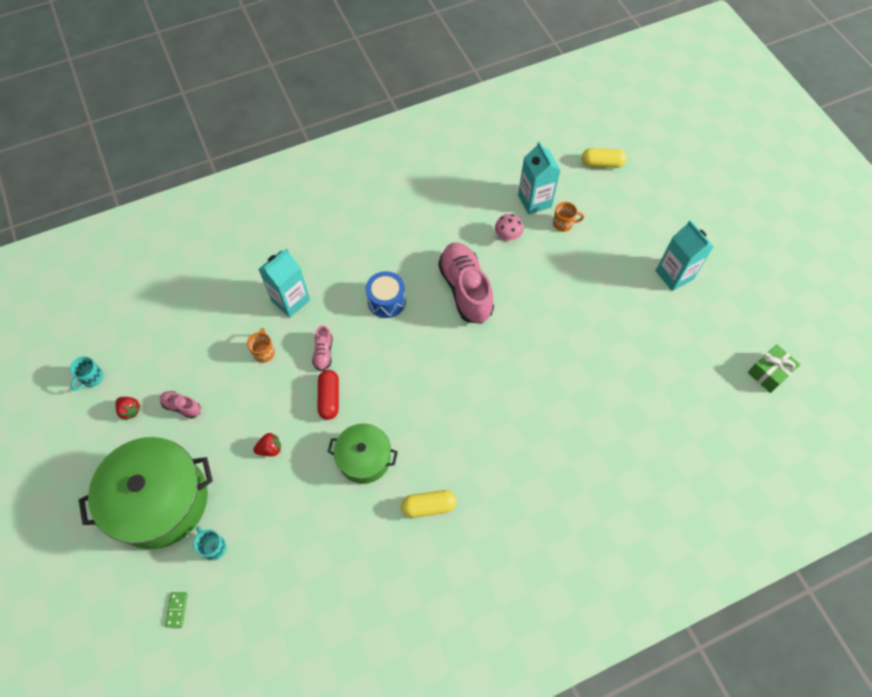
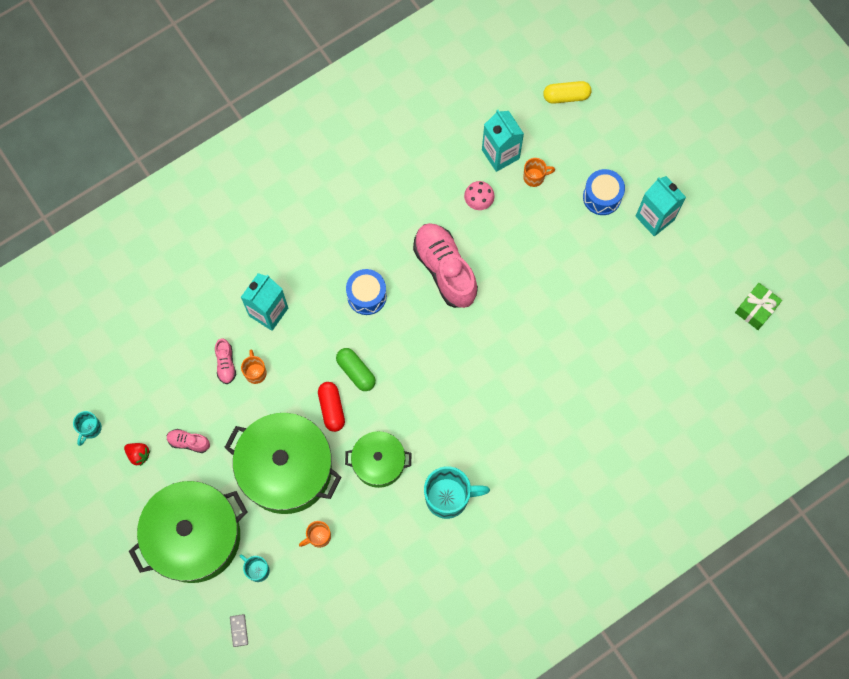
camera: 10 degrees left, 10 degrees up
green domino [165,592,188,628] -> grey domino [230,614,248,647]
red strawberry [253,433,281,456] -> green pot [224,413,342,514]
pink shoe [312,325,332,371] -> pink shoe moved to [215,338,236,384]
yellow capsule [401,490,457,518] -> turquoise mug [424,466,490,519]
none -> orange mug [299,521,331,548]
none -> green capsule [336,348,376,391]
none -> blue drum [583,169,625,215]

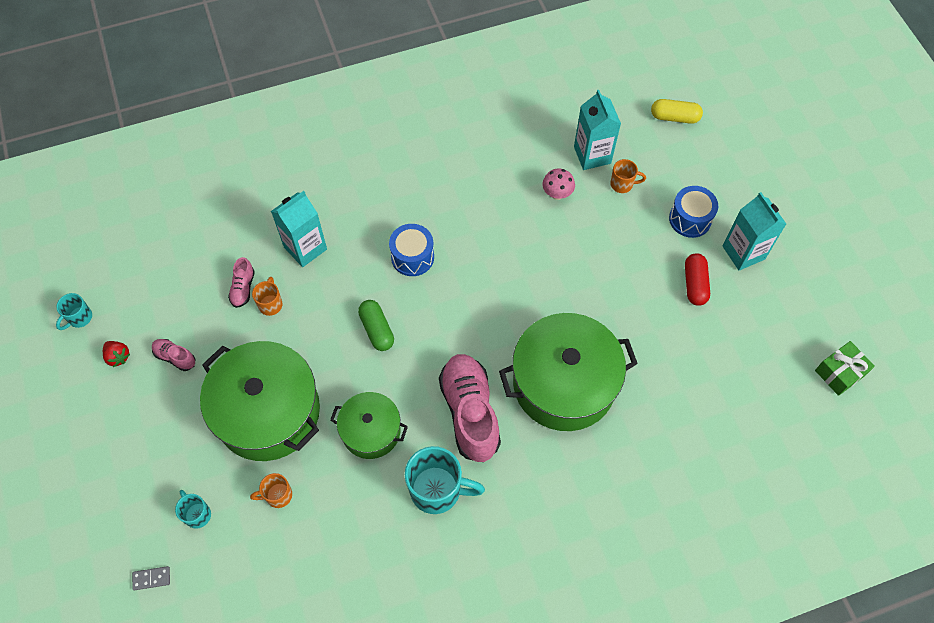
camera: 15 degrees right, 10 degrees down
green pot [129,481,247,583] -> green pot moved to [499,313,638,431]
grey domino [230,614,248,647] -> grey domino turned 75 degrees clockwise [132,566,170,590]
red capsule [318,382,345,432] -> red capsule moved to [685,253,710,306]
pink shoe [413,223,478,308] -> pink shoe moved to [439,354,501,462]

